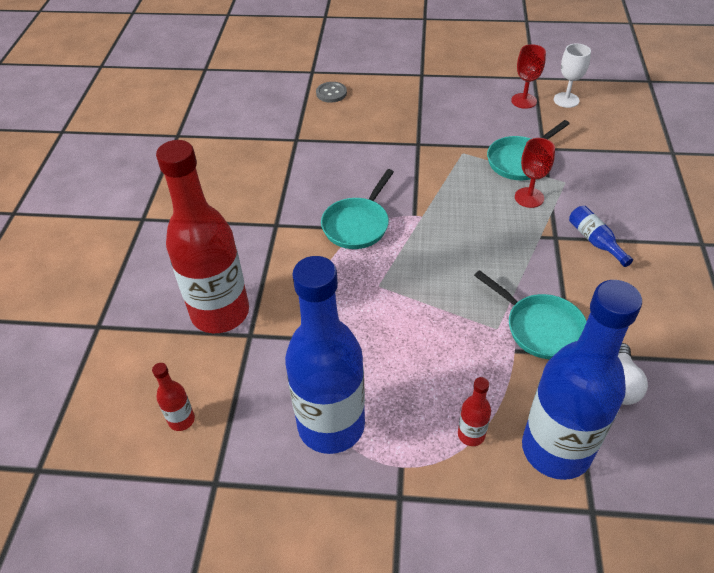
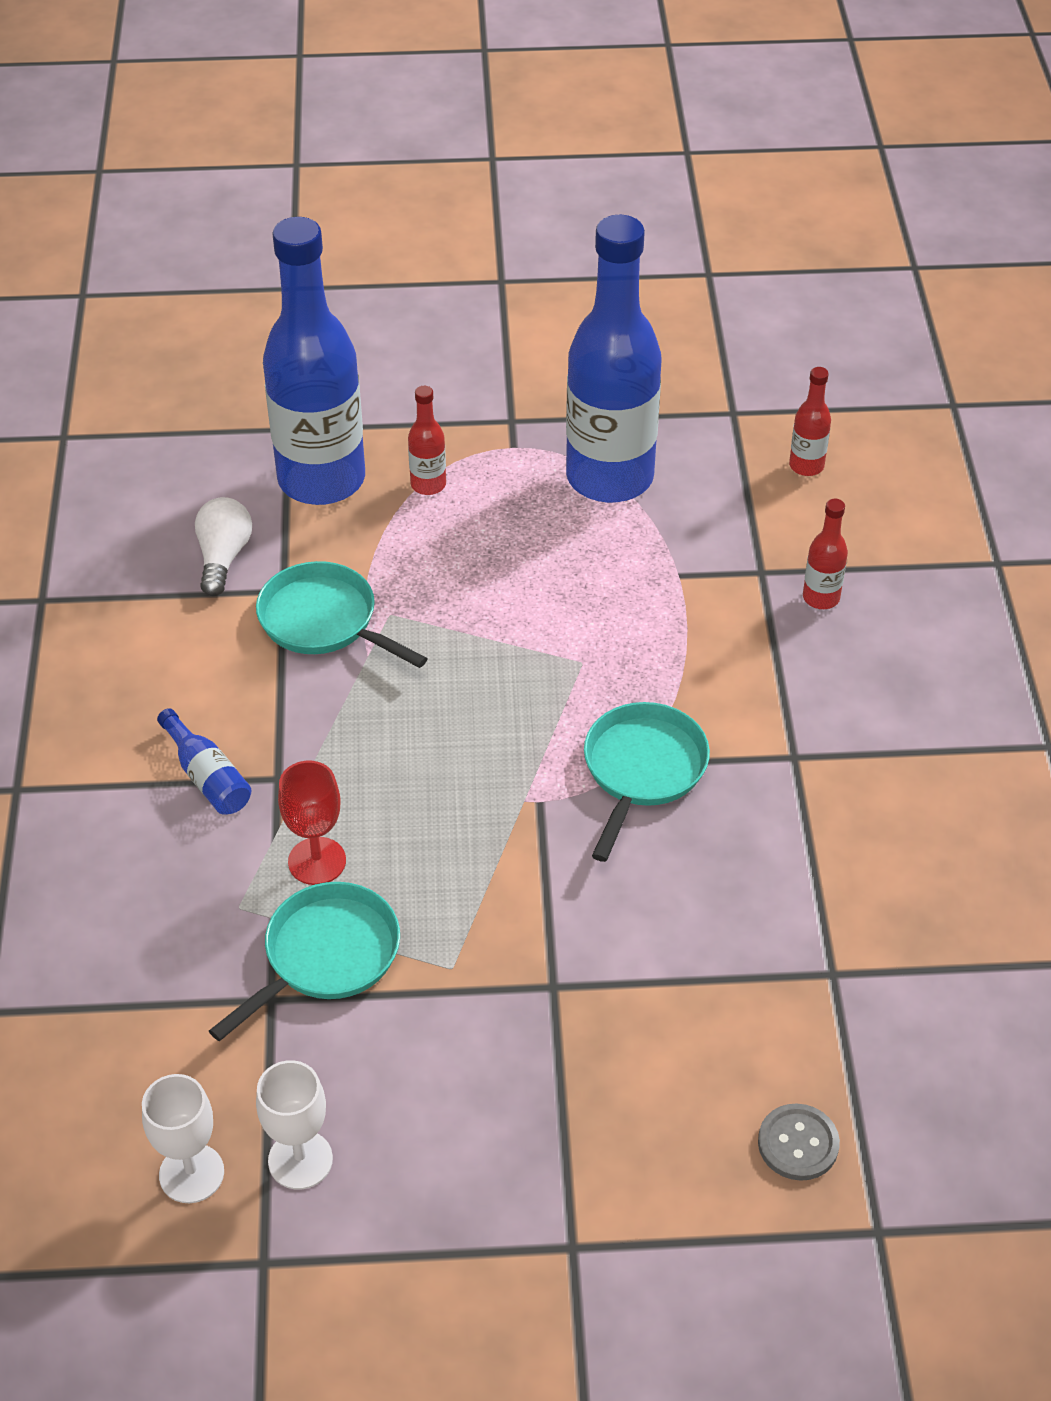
camera: 170 degrees right, 0 degrees up
red bottle [156,140,249,333] -> red bottle [803,499,848,609], size x0.40
red goblet [511,44,546,109] -> white goblet [256,1060,333,1190]

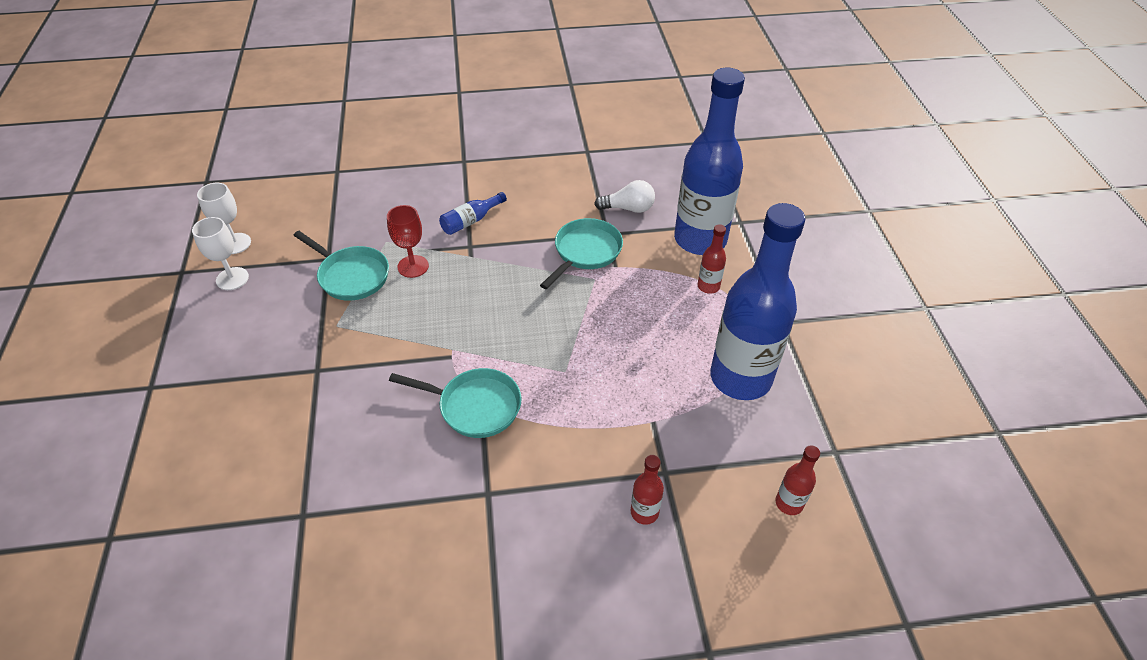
camera: 85 degrees right, 0 degrees up
grey button [758,1103,840,1181] -> none

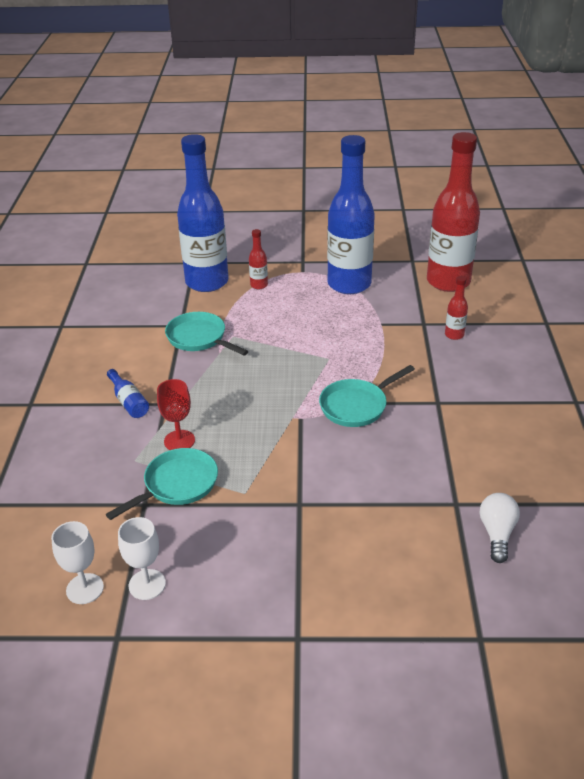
camera: 80 degrees left, 10 degrees down
turquoise pan [389,368,522,438] -> turquoise pan turned 150 degrees counterclockwise [319,365,415,427]
white light bulb [594,180,655,213] -> white light bulb moved to [480,493,520,563]
red bottle [775,445,820,515] -> red bottle [427,132,480,292], size x2.48

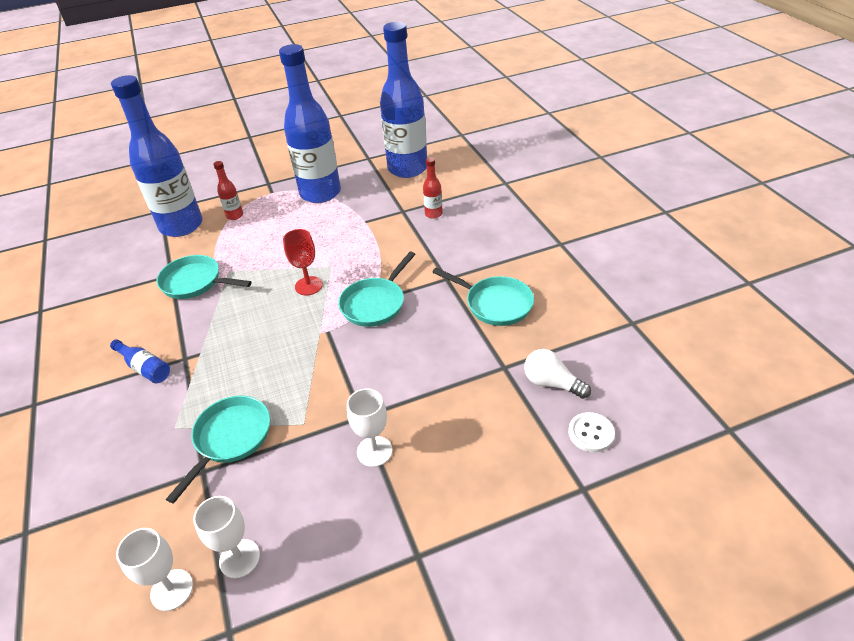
camera: 20 degrees left, 5 degrees up
red goblet [157,379,195,450] -> red goblet moved to [283,229,323,295]
red bottle [427,132,480,292] -> blue bottle [380,22,427,178]
white light bulb [480,493,520,563] -> white light bulb turned 45 degrees counterclockwise [524,349,591,399]
none -> white goblet [347,389,392,467]
none -> turquoise pan [432,268,534,326]
none -> white button [568,412,615,452]

